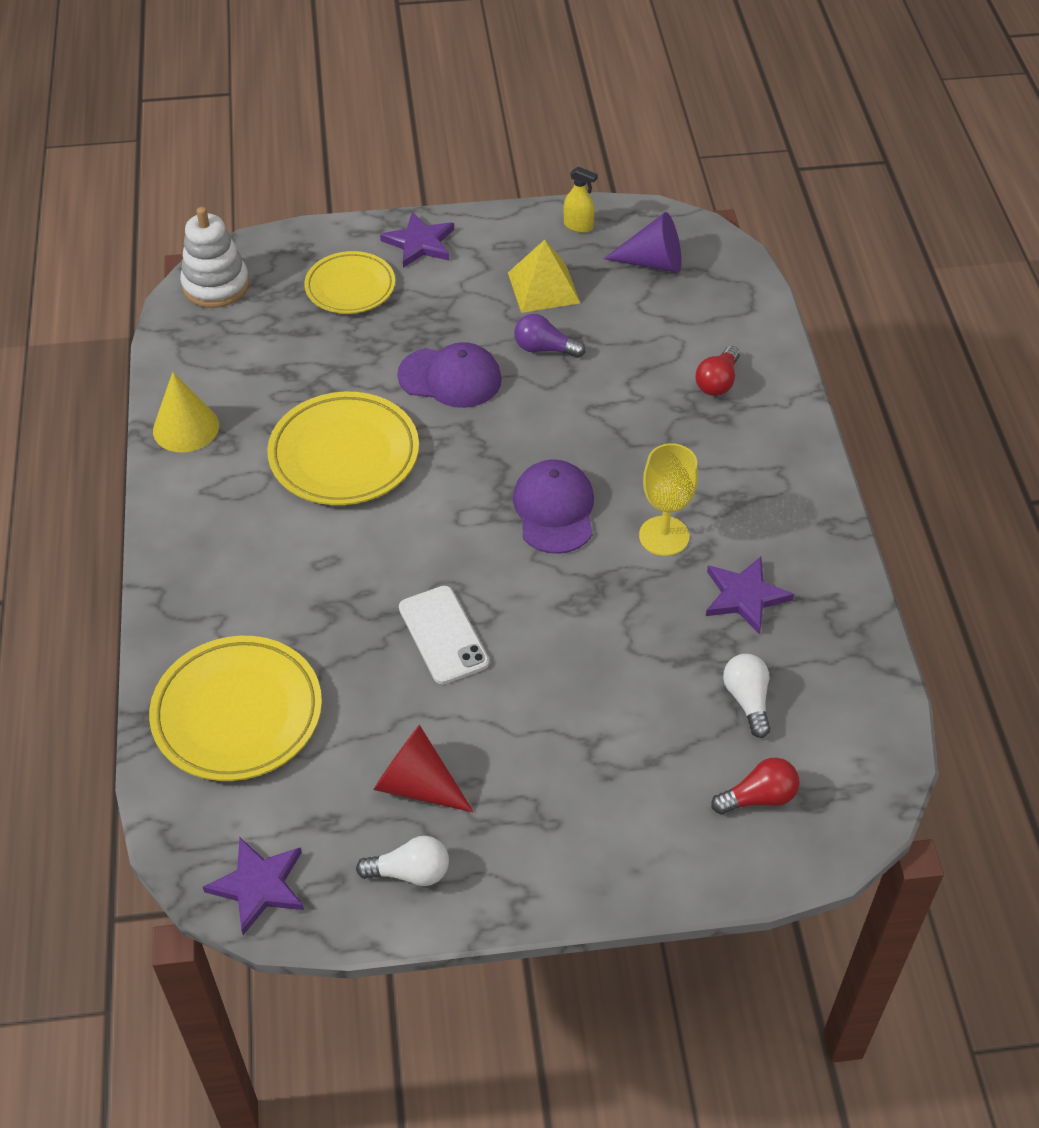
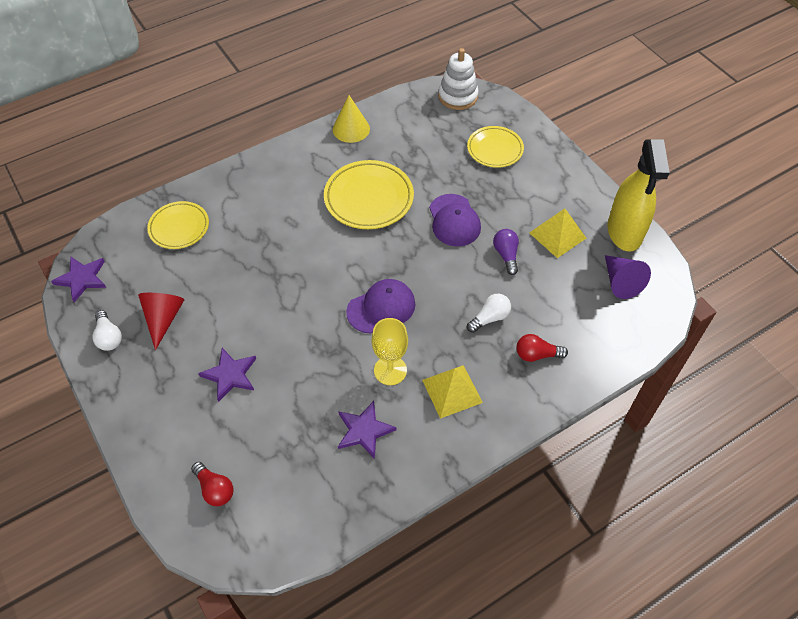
camera: 65 degrees right, 5 degrees up
yellow plate [149,636,322,781] -> yellow plate [147,201,209,249], size x0.66
purple star [380,212,454,268] -> purple star moved to [198,348,256,402]
white phone [399,586,489,684] -> none
yellow spray bottle [564,166,598,233] -> yellow spray bottle [607,139,670,252], size x2.50
white light bulb [723,654,771,738] -> white light bulb moved to [467,294,511,333]
none -> yellow pyramid [422,365,483,419]

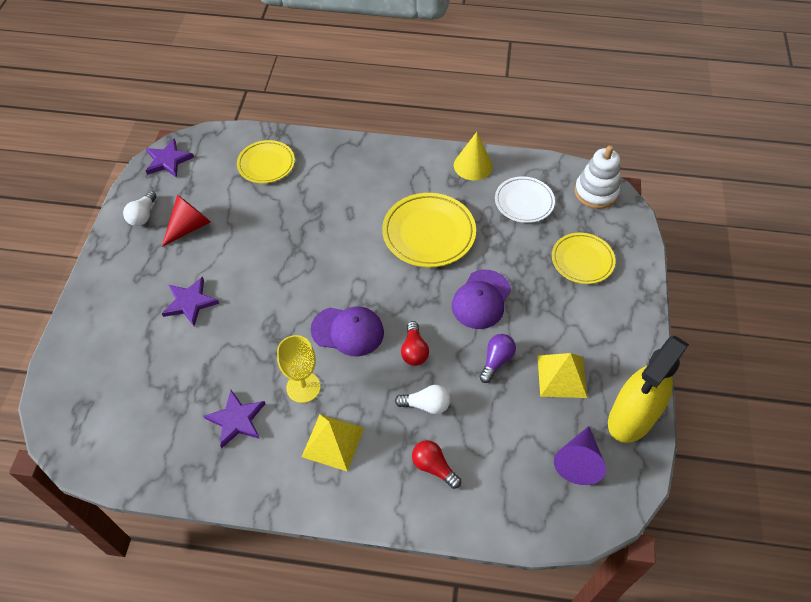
camera: 40 degrees right, 0 degrees up
red light bulb [191,462,233,506] -> red light bulb moved to [401,321,429,366]
none -> white plate [495,176,555,223]

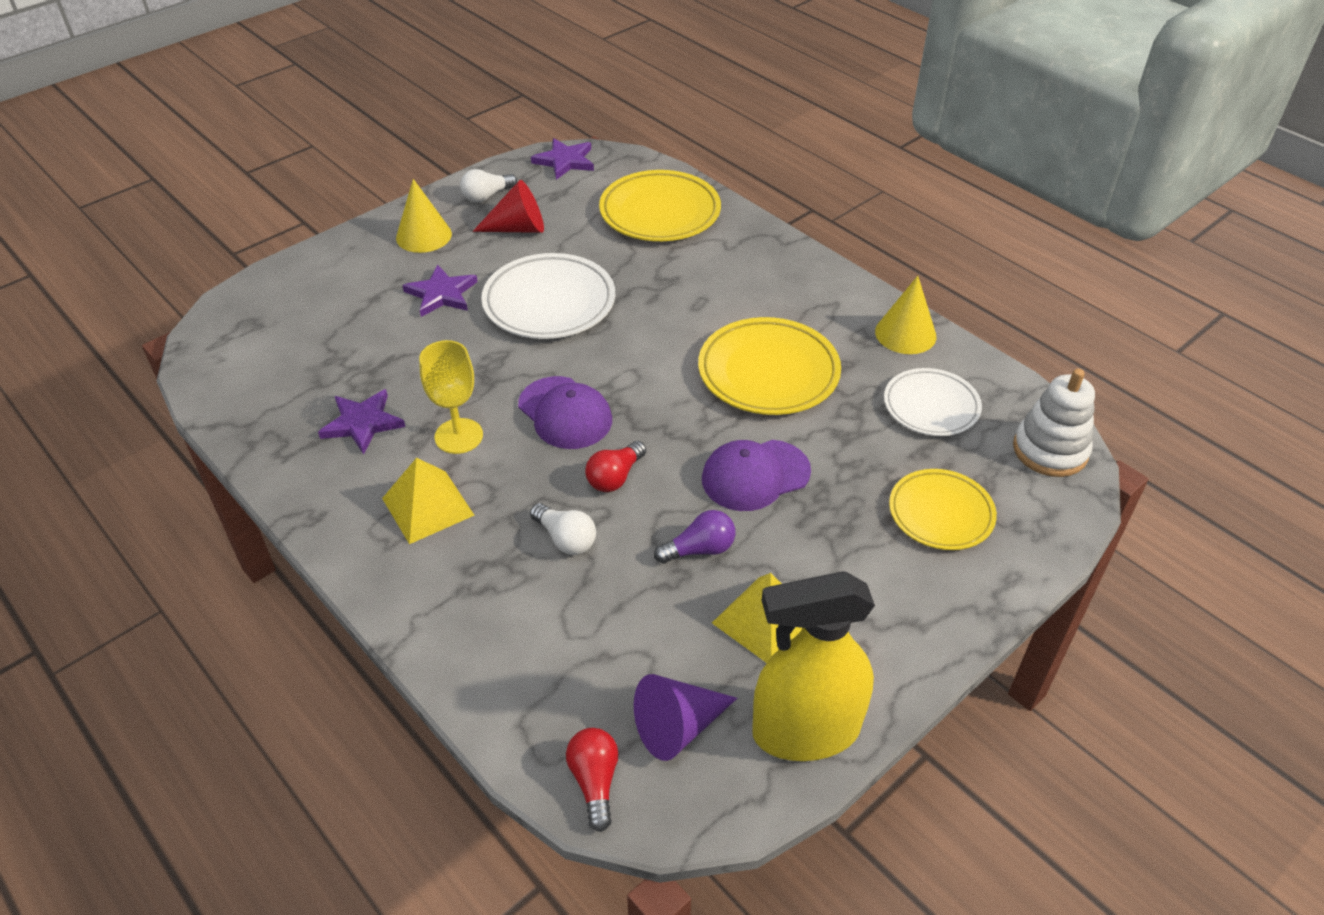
camera: 40 degrees right, 10 degrees down
yellow plate [237,140,295,183] -> yellow plate [599,170,721,241], size x1.52
red light bulb [412,440,461,489] -> red light bulb moved to [566,728,619,832]
none -> yellow cone [396,179,452,253]
none -> white plate [481,253,615,339]

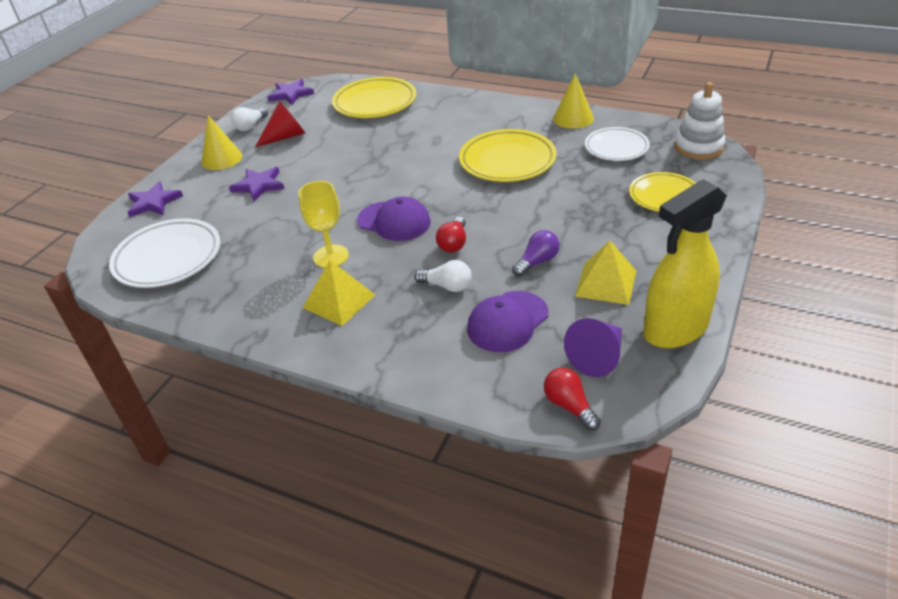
camera: 20 degrees left, 5 degrees down
purple star [318,389,405,454] -> purple star moved to [128,181,183,217]
white plate [481,253,615,339] -> white plate moved to [109,218,220,288]
purple cap [702,440,811,511] -> purple cap moved to [467,291,549,352]

